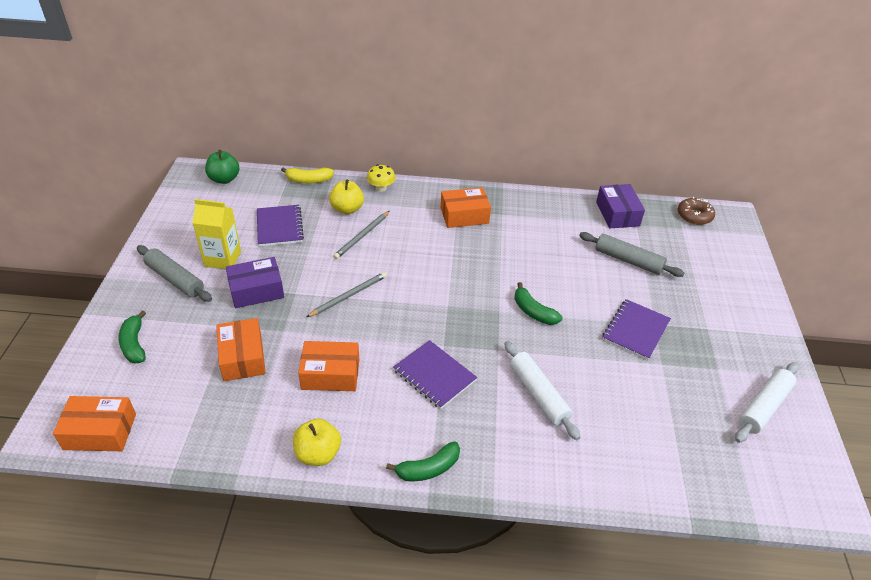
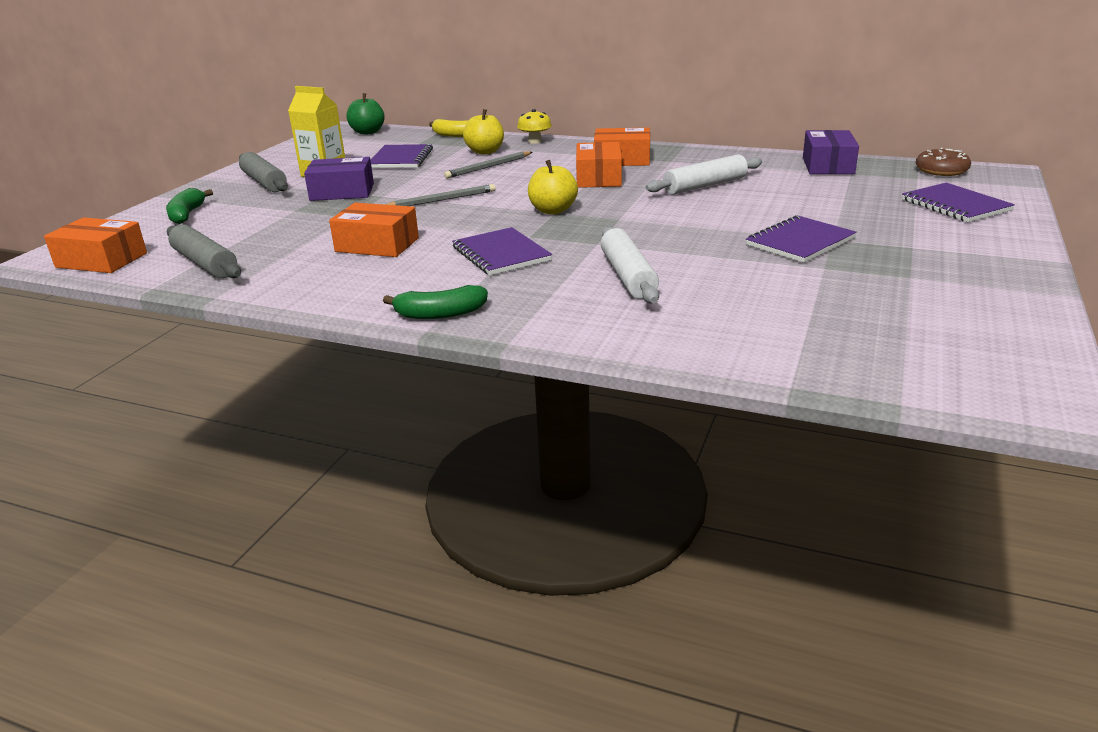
camera: 20 degrees right, 15 degrees down
orange box [216,318,266,381] -> orange box moved to [576,142,622,188]
yellow apple [293,419,341,466] -> yellow apple moved to [528,160,578,214]
green banana [515,282,562,325] -> none
grey rolling pin [579,232,684,277] -> grey rolling pin moved to [167,224,241,278]
white rolling pin [735,362,798,443] -> white rolling pin moved to [646,154,762,195]
none -> purple notebook [902,183,1015,222]

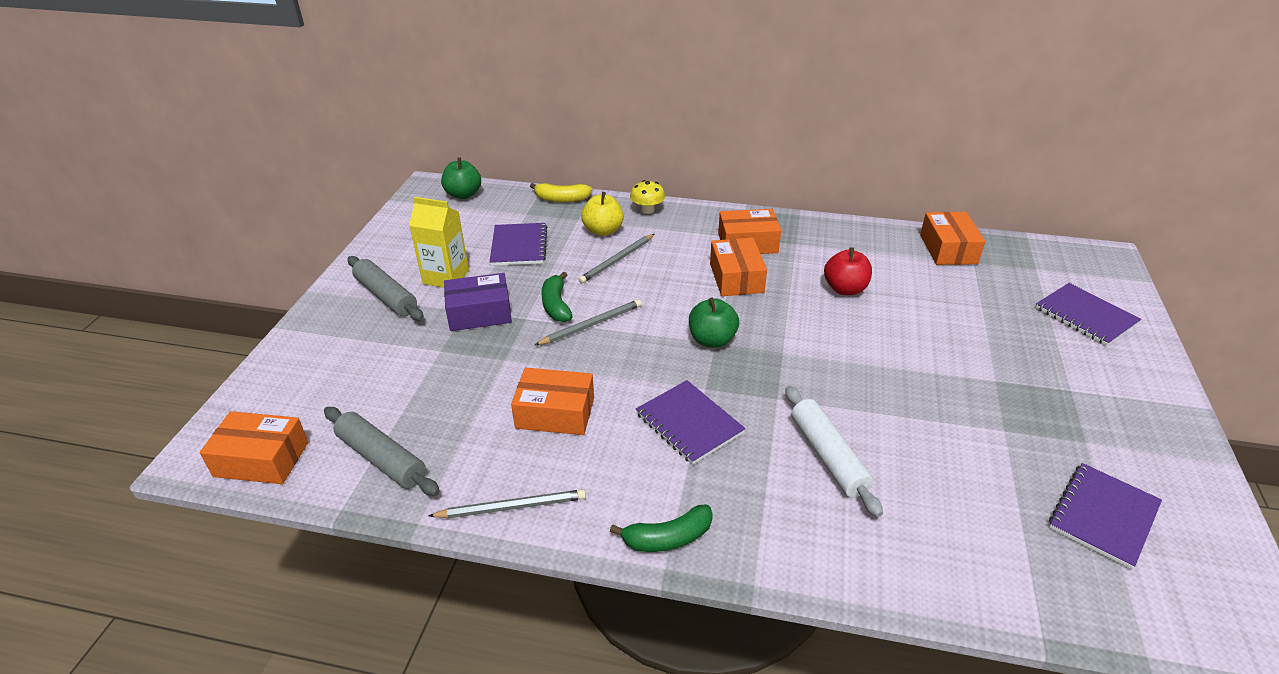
camera: 10 degrees left, 10 degrees up
green banana [166,188,213,224] -> green banana moved to [541,272,573,322]
yellow apple [528,160,578,214] -> green apple [689,298,739,348]
white rolling pin [646,154,762,195] -> red apple [824,247,872,295]
purple notebook [746,215,857,263] -> purple notebook moved to [1049,463,1162,569]
purple box [803,130,859,174] -> orange box [920,212,985,265]
brown donut [916,148,971,176] -> none
none -> grey pencil [428,489,586,518]

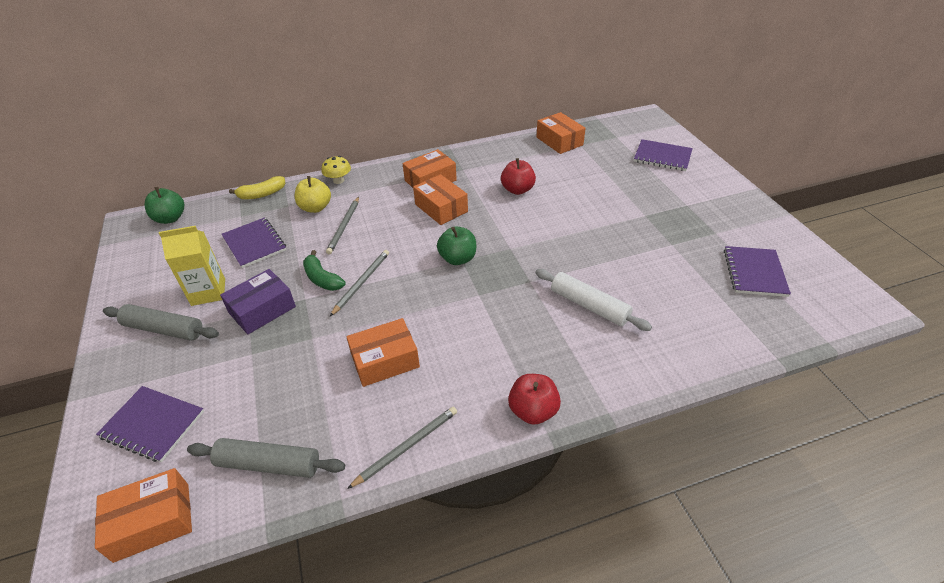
camera: 30 degrees left, 5 degrees up
green banana [610,504,713,552] -> red apple [508,374,561,425]
purple notebook [636,380,746,465] -> purple notebook moved to [96,386,204,462]

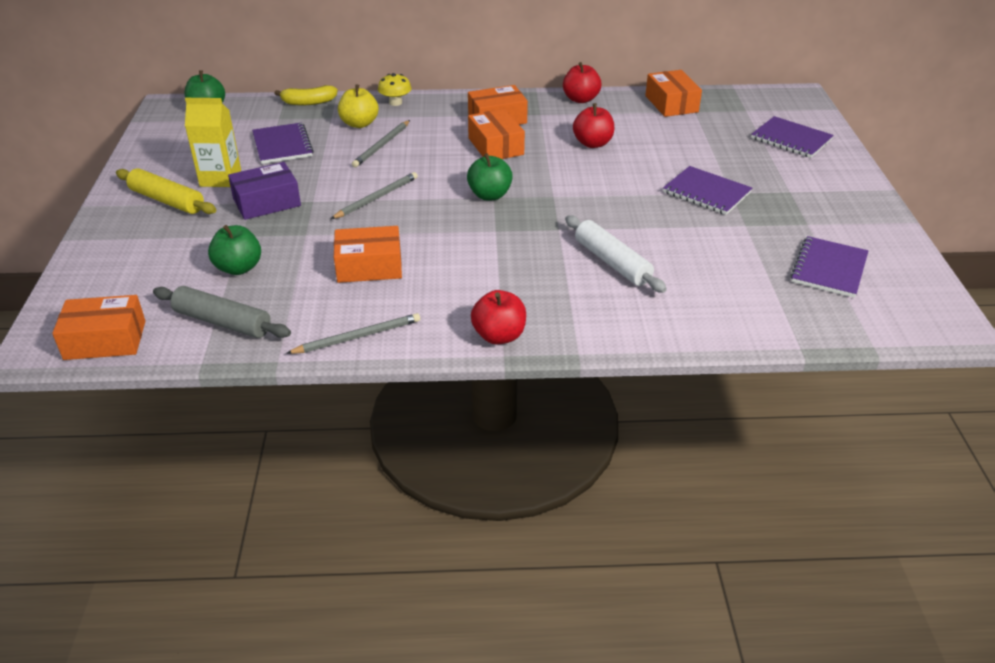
camera: 15 degrees right, 5 degrees down
purple notebook [96,386,204,462] -> purple notebook moved to [663,166,752,215]
grey rolling pin [103,304,219,341] -> yellow rolling pin [116,168,216,214]
green banana [303,250,346,291] -> none
none -> green apple [208,225,261,275]
none -> red apple [563,62,601,103]

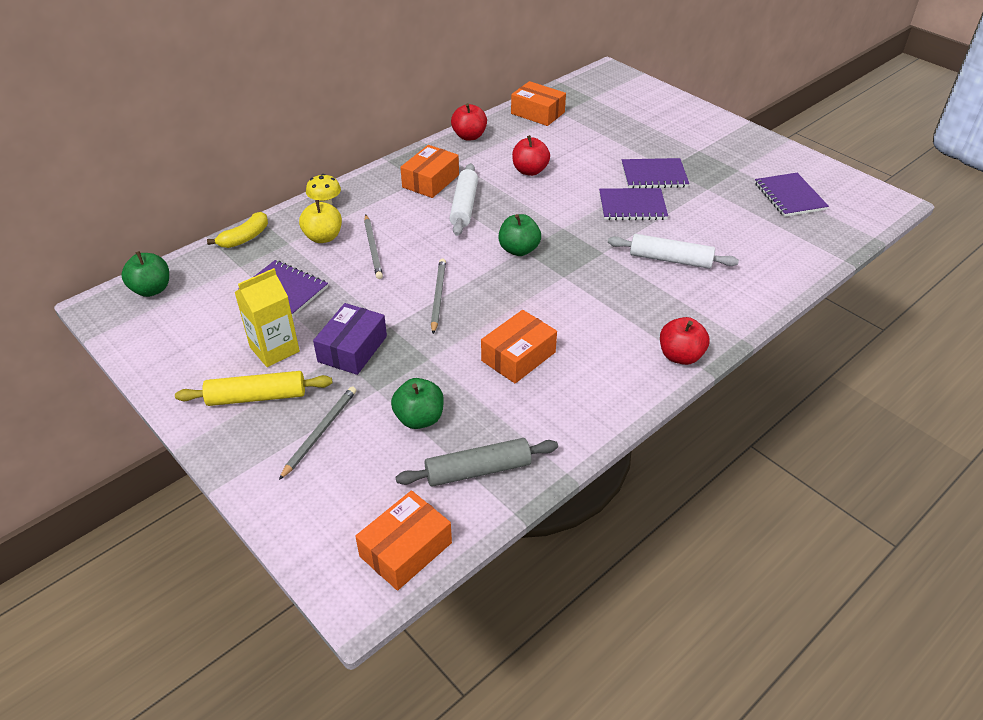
camera: 40 degrees left, 5 degrees up
grey pencil [286,313,420,354] -> grey pencil moved to [279,386,356,480]
orange box [468,109,525,159] -> white rolling pin [449,163,478,236]
purple notebook [751,116,834,158] -> purple notebook moved to [599,188,668,220]

